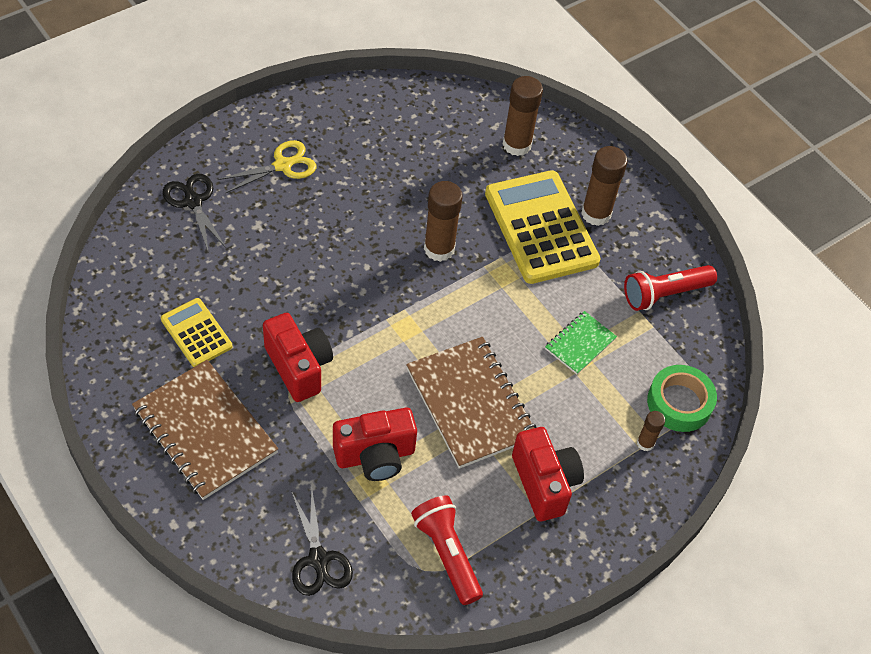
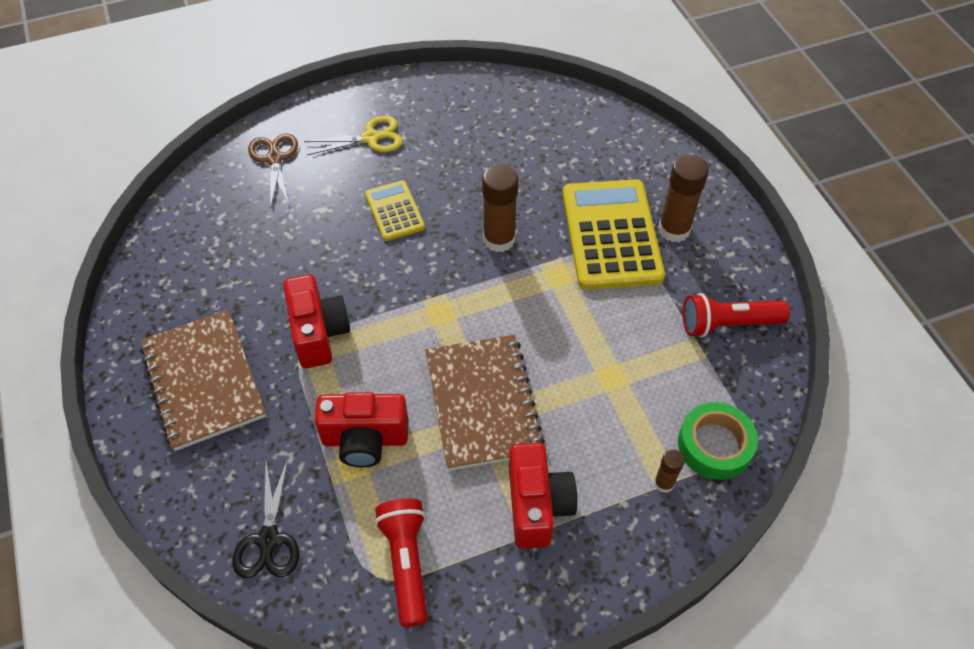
camera: 20 degrees right, 0 degrees up
yellow calculator [161,298,233,367] -> yellow calculator moved to [365,180,425,241]
black scissors [163,174,227,253] -> brown scissors [248,133,298,208]
brown glue stick [502,76,543,156] -> none
green notebook [545,311,617,374] -> none

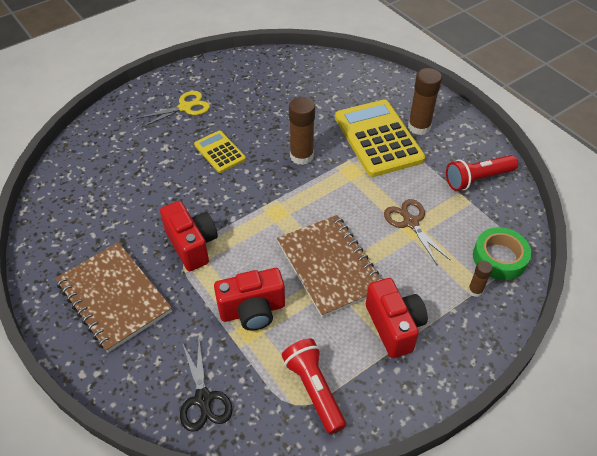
camera: 15 degrees left, 5 degrees down
brown scissors [248,133,298,208] -> brown scissors moved to [384,199,450,265]

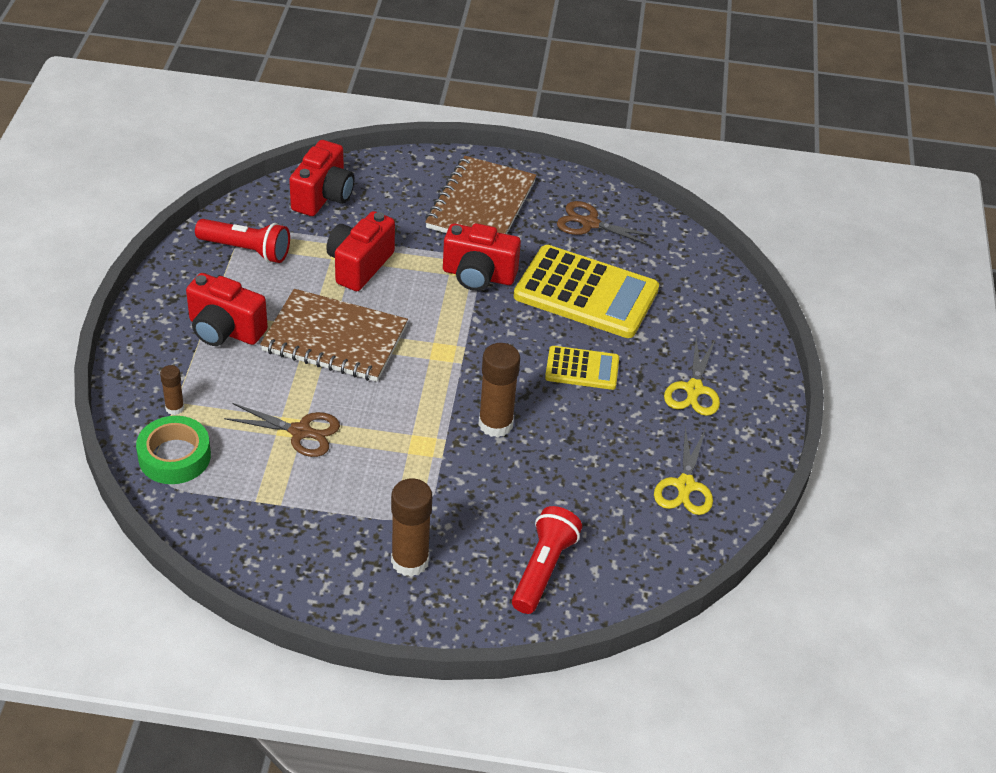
camera: 130 degrees right, 5 degrees down
brown notebook [55,242,172,353] -> brown notebook turned 75 degrees counterclockwise [425,156,537,234]
black scissors [180,340,233,432] -> red camera [289,140,355,216]
yellow calculator [335,99,425,177] -> yellow calculator moved to [514,245,659,338]
red flashlight [446,155,518,191] -> red flashlight moved to [512,506,582,614]
none -> brown scissors [557,201,657,246]
none -> yellow scissors [654,426,713,515]

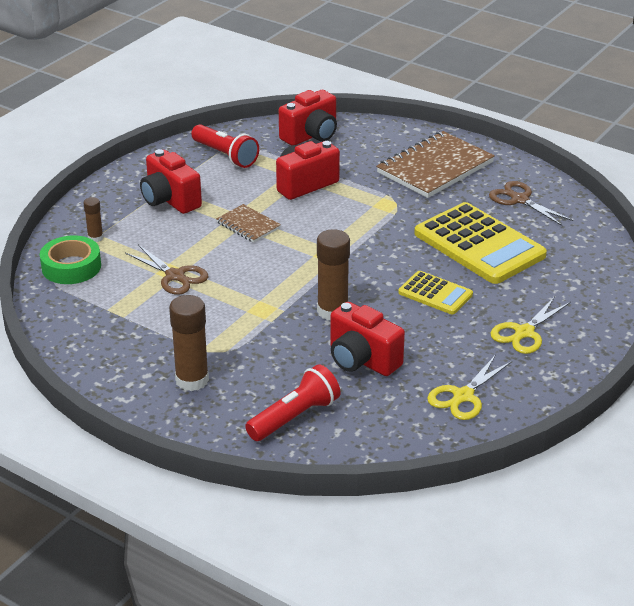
camera: 30 degrees right, 10 degrees down
brown notebook [260,289,408,382] -> brown notebook [216,204,281,243], size x0.51
red camera [443,223,521,291] -> red camera moved to [330,302,405,376]

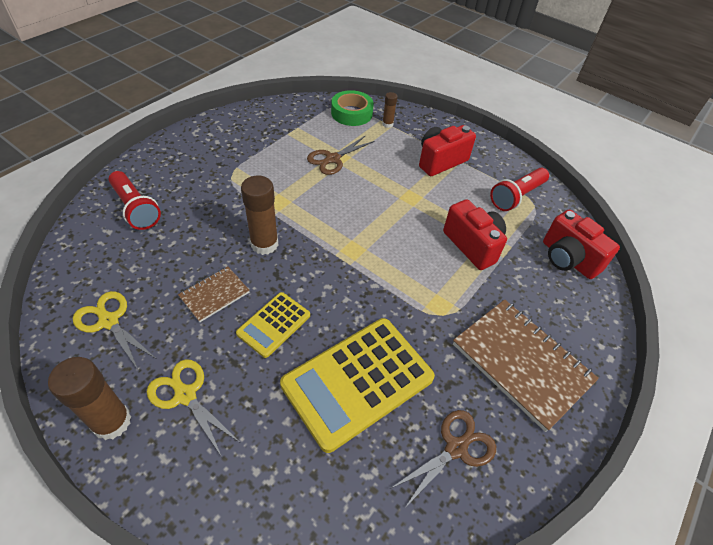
camera: 90 degrees right, 15 degrees up
brown glue stick [169,295,209,391] -> brown glue stick moved to [48,357,131,440]
brown notebook [216,204,281,243] -> brown notebook moved to [178,266,250,322]
red camera [330,302,405,376] -> none

